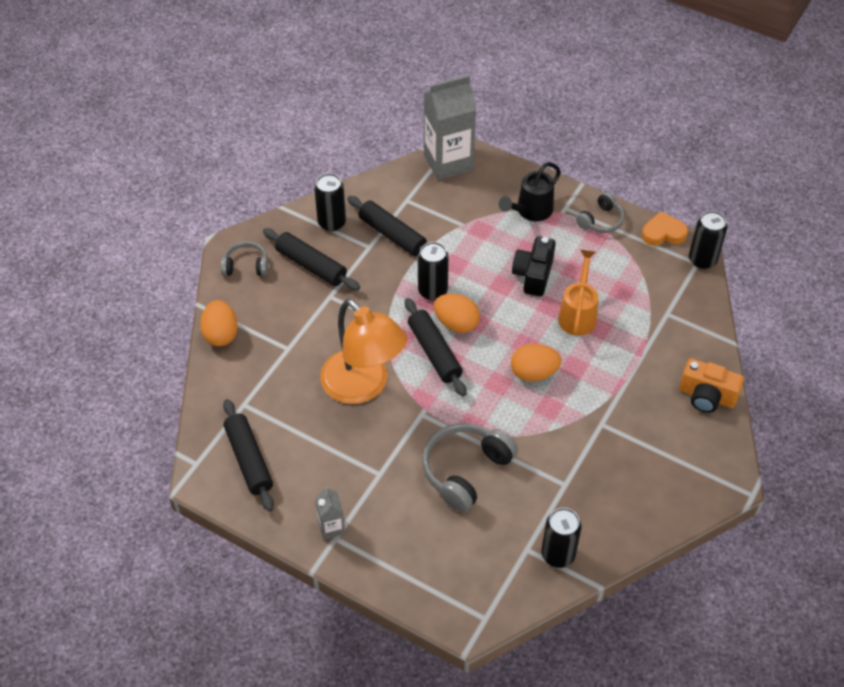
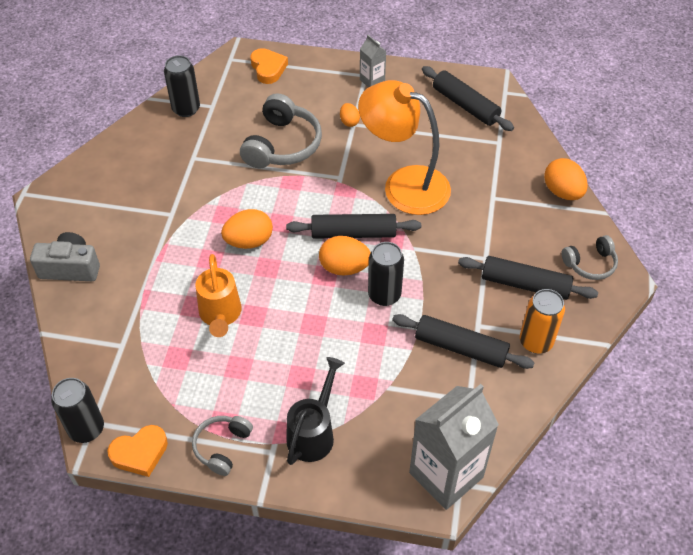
camera: 160 degrees right, 0 degrees up
black can [314,173,346,231] -> orange can [520,289,565,354]
black rolling pin [405,298,466,396] -> black rolling pin turned 45 degrees counterclockwise [286,214,421,239]
black camera [512,236,556,296] -> none
orange camera [679,358,744,413] -> grey camera [30,232,100,281]
none -> orange heart [250,48,288,84]
none -> orange egg [340,103,360,127]

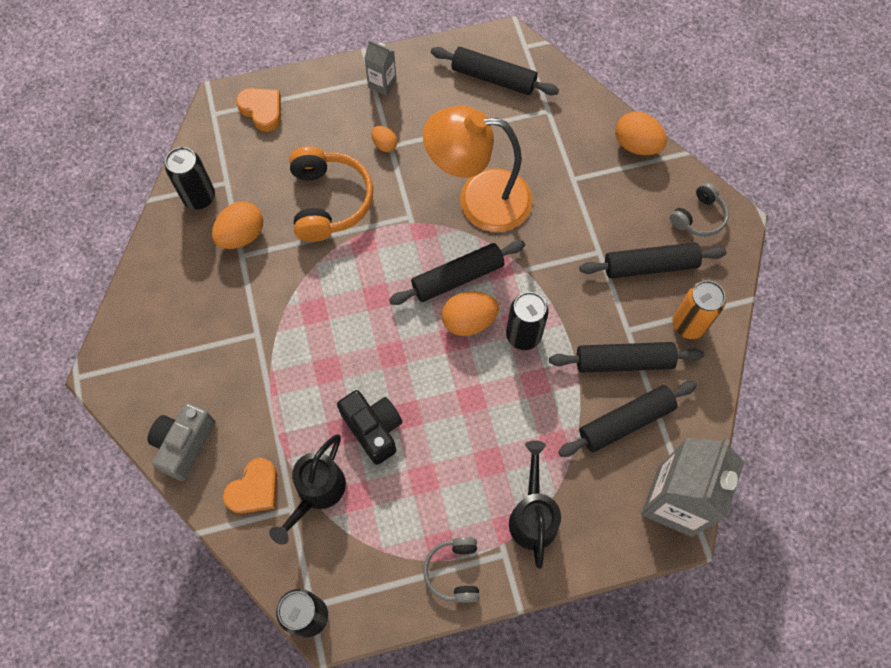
camera: 25 degrees left, 15 degrees up
grey camera [30,232,100,281] -> grey camera turned 45 degrees counterclockwise [147,403,216,481]
orange heart [107,425,168,477] -> orange heart moved to [223,458,277,514]
orange watering can [196,254,242,337] -> black camera [337,390,402,465]
orange egg [221,209,273,249] -> orange egg moved to [212,201,263,249]
grey headphones [240,93,322,169] -> orange headphones [289,146,373,242]
none -> black watering can [269,434,346,545]
none -> black rolling pin [558,381,697,457]

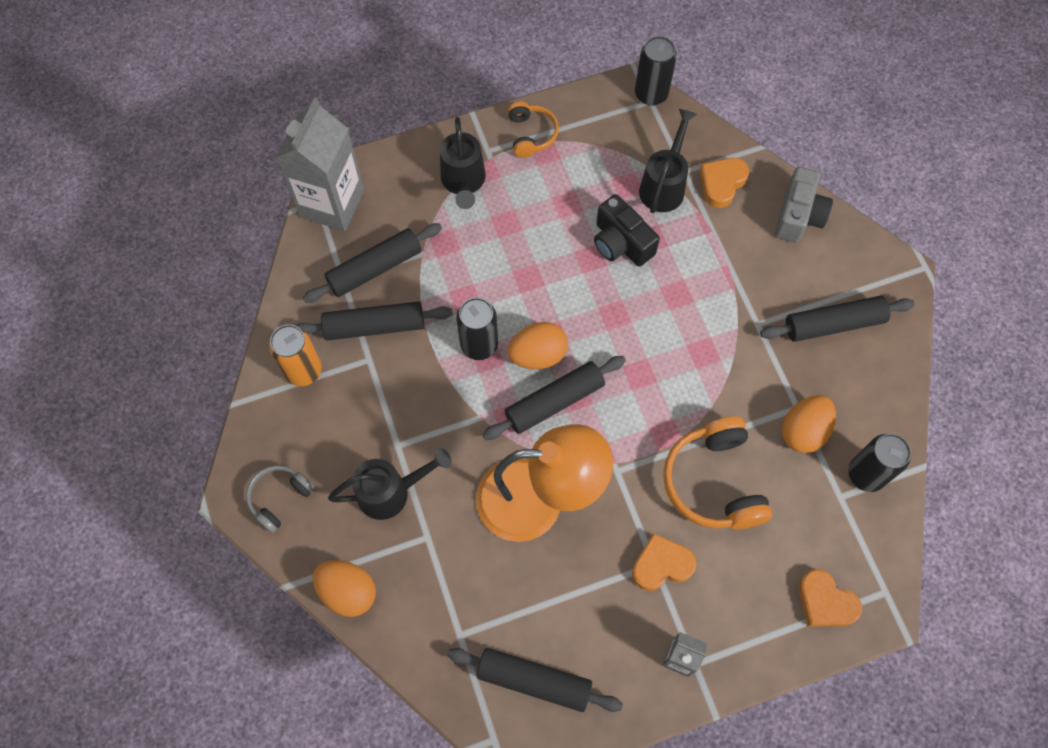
camera: 175 degrees right, 0 degrees up
orange egg [372,126,397,152] -> orange heart [632,533,697,591]
grey headphones [423,537,480,603] -> orange headphones [508,101,559,158]
black rolling pin [579,242,726,279] -> black rolling pin moved to [760,296,915,342]
none -> black watering can [328,448,452,520]

